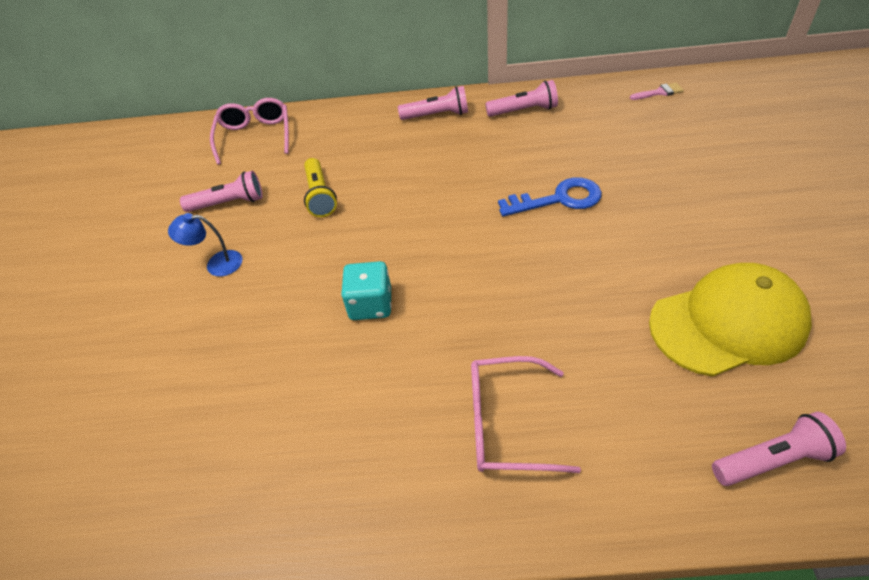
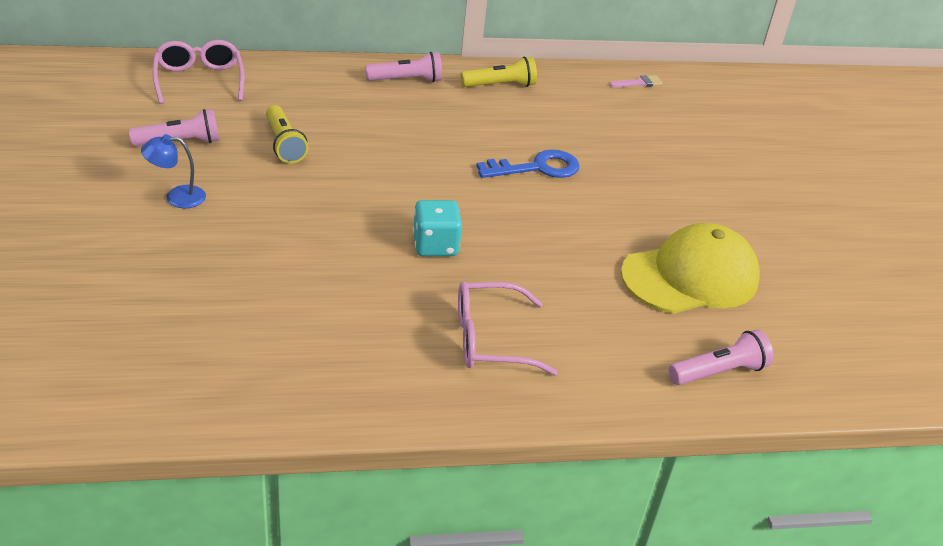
camera: 15 degrees left, 10 degrees down
turquoise dice [341,261,392,320] -> turquoise dice moved to [413,200,462,256]
pink flashlight [485,80,558,117] -> yellow flashlight [461,56,537,87]

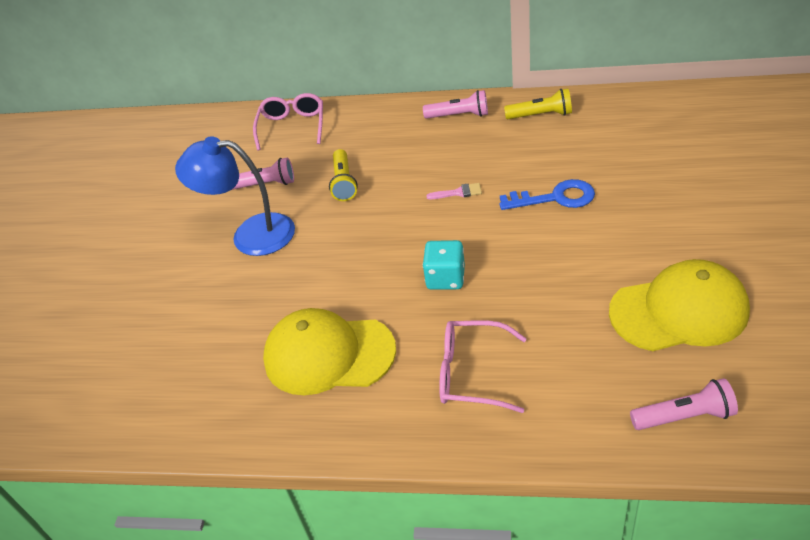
camera: 25 degrees right, 5 degrees up
blue lamp [141,134,206,208] -> blue lamp [175,136,295,256], size x2.04
pink brush [609,75,663,87] -> pink brush moved to [426,183,482,199]
none -> yellow cap [263,308,396,395]

